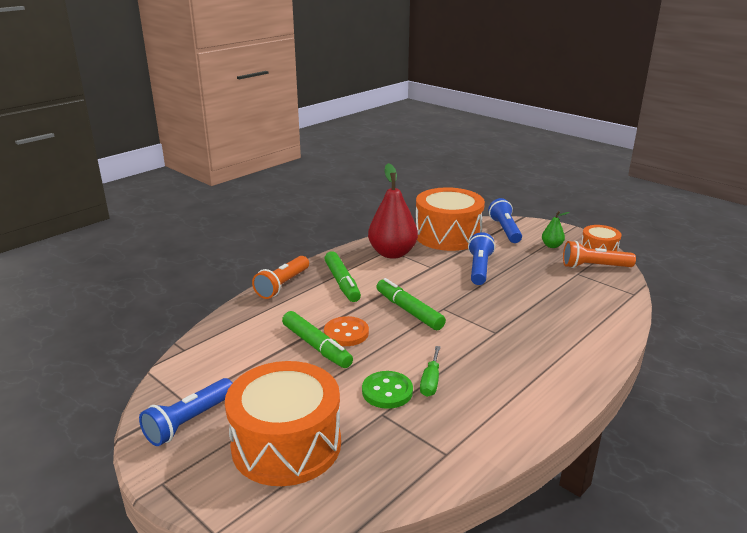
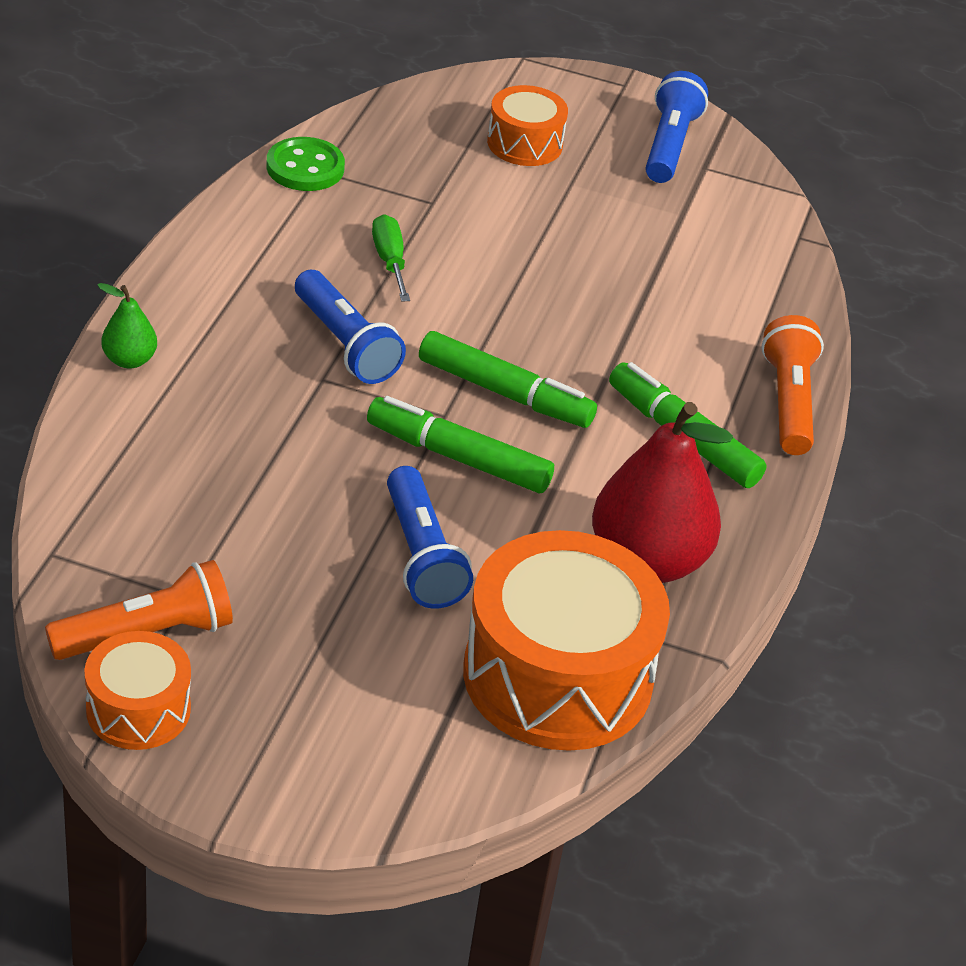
camera: 150 degrees right, 15 degrees up
orange drum [225,361,341,486] -> orange drum [487,85,568,166], size x0.52
green marker [282,311,353,368] -> green marker moved to [367,396,554,493]
orange button [324,316,369,346] -> none
green button [362,371,413,409] -> green button moved to [267,137,345,191]
blue flashlight [488,198,522,243] -> blue flashlight moved to [295,270,406,384]
green pear [542,211,570,248] -> green pear moved to [97,283,157,369]

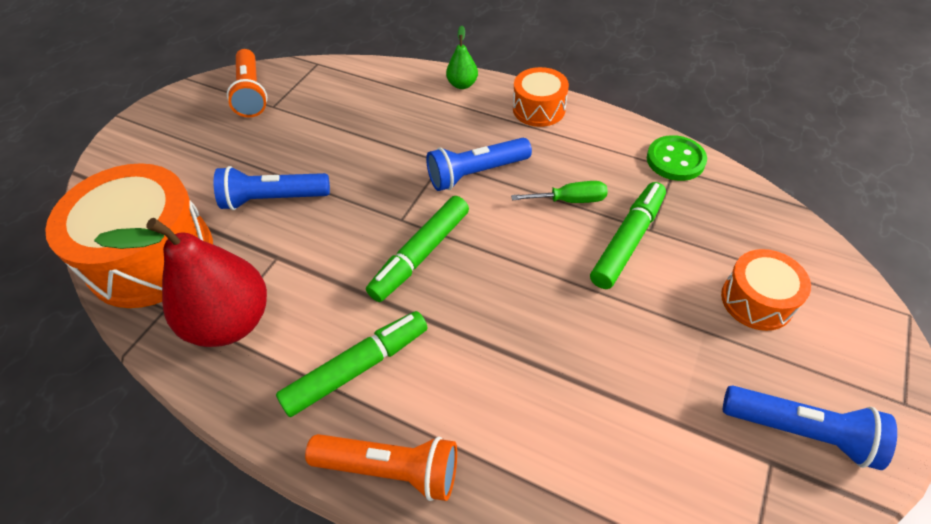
camera: 105 degrees right, 10 degrees up
orange drum [84,631,191,750] -> orange drum moved to [513,67,569,127]
green marker [367,396,554,493] -> green marker moved to [590,182,666,289]

